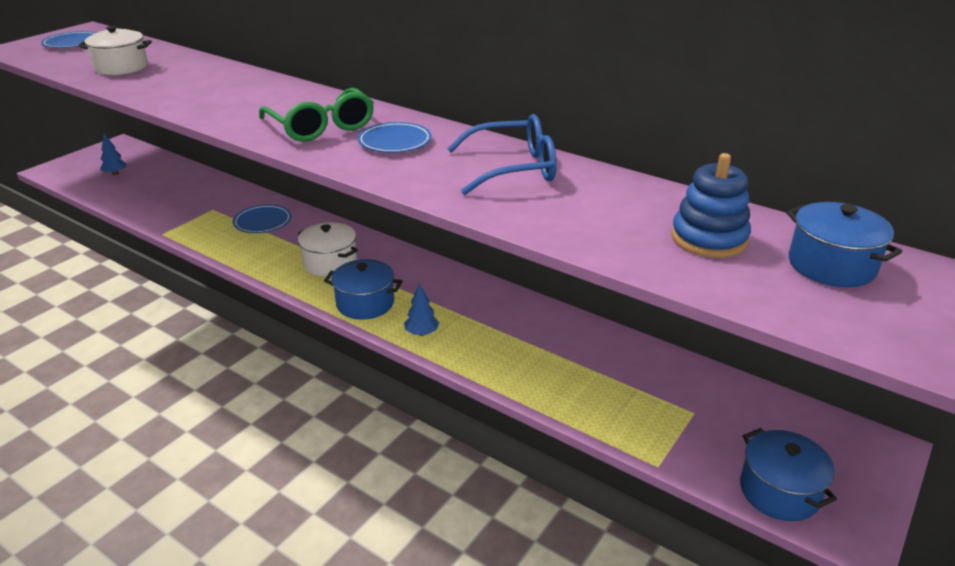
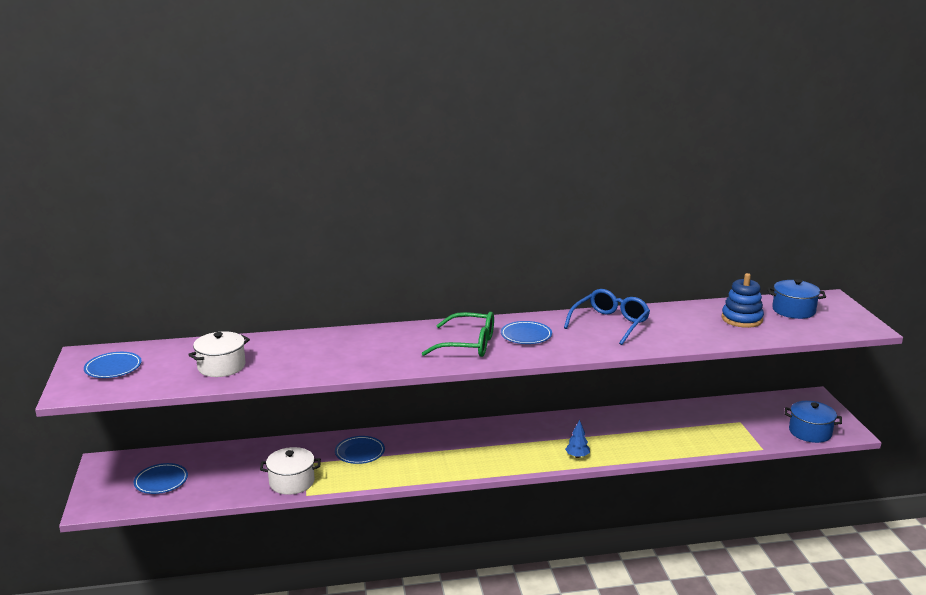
camera: 45 degrees left, 10 degrees down
blue tree [100,134,127,175] -> blue plate [134,463,188,494]
white pot [298,222,358,277] -> white pot moved to [260,447,321,495]
blue pot [324,259,403,320] -> none

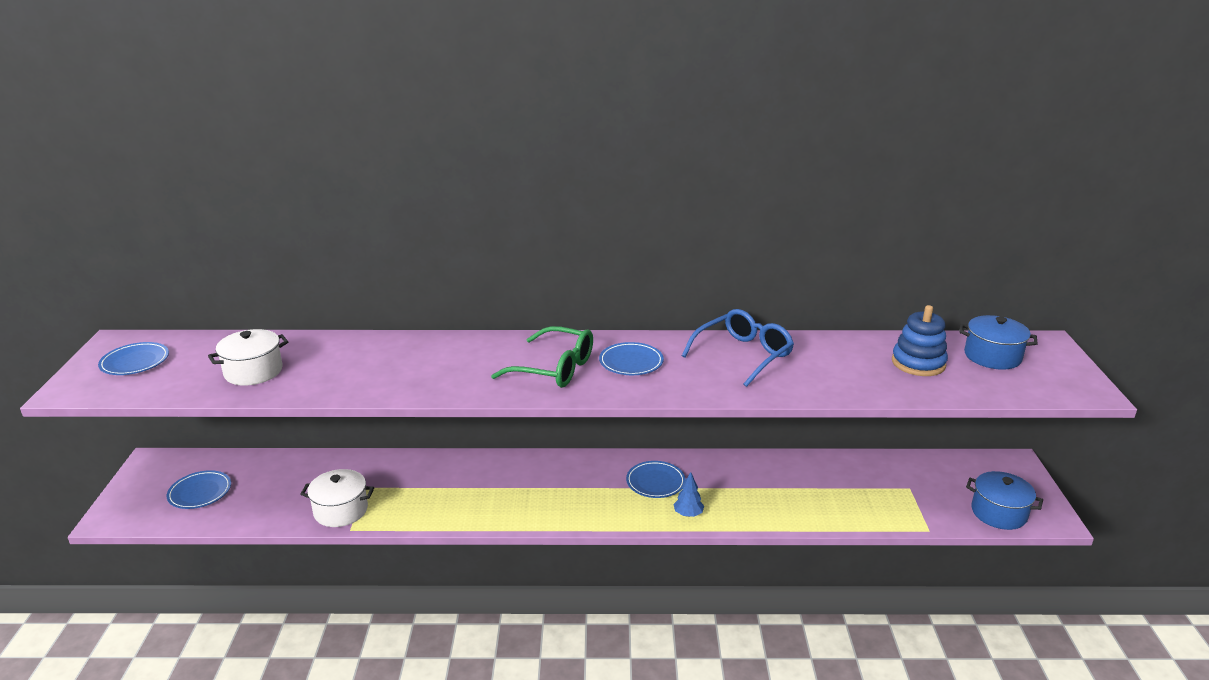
camera: 10 degrees right, 5 degrees up
blue plate [335,436,385,464] -> blue plate moved to [626,461,686,498]

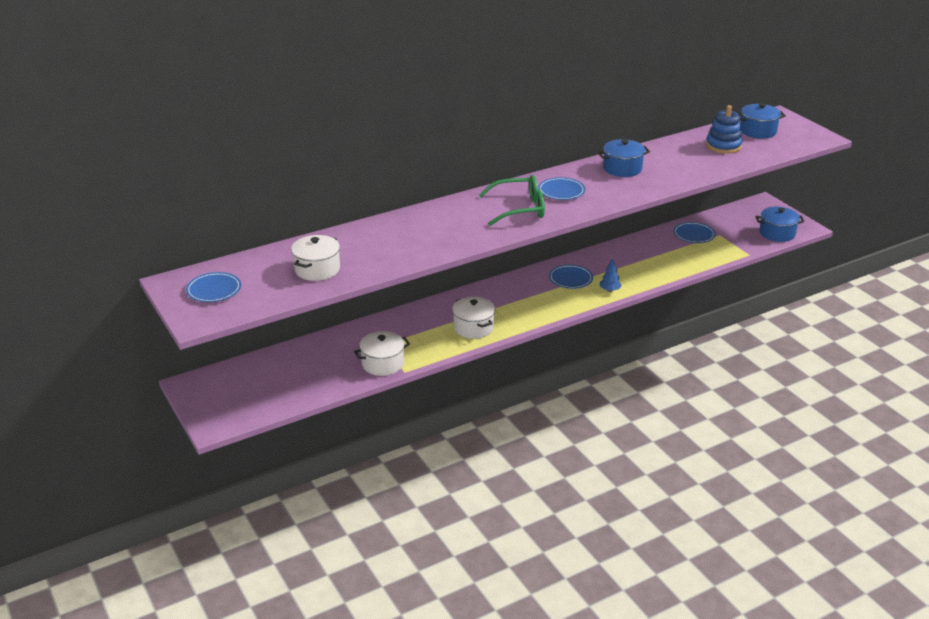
camera: 30 degrees left, 5 degrees up
blue plate [167,470,231,509] -> blue plate moved to [673,222,715,243]
blue glasses [682,309,794,387] -> blue pot [598,139,650,177]
none -> white pot [452,297,495,339]

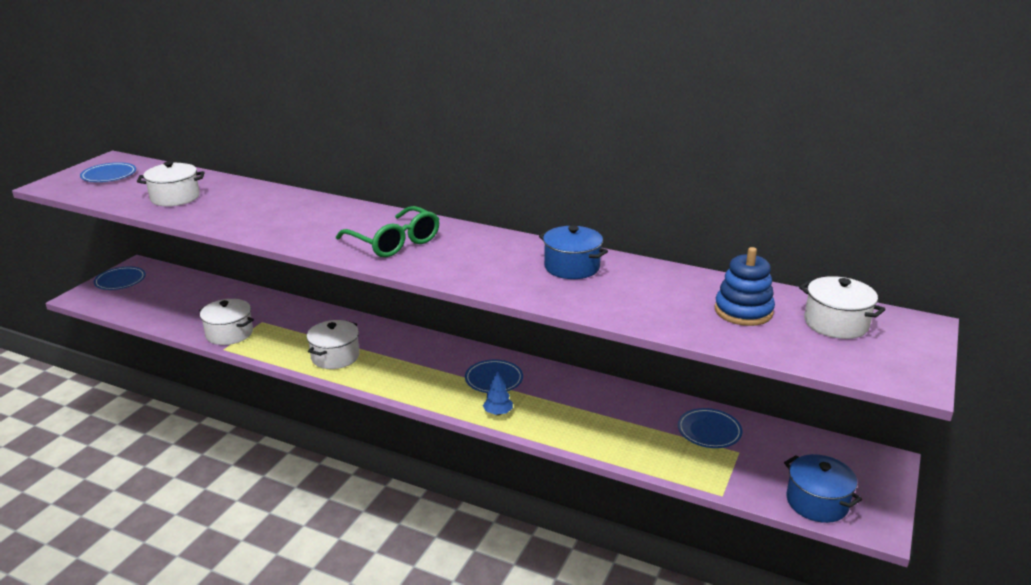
camera: 55 degrees right, 5 degrees down
blue plate [538,177,585,200] -> blue plate moved to [94,266,146,290]
blue pot [739,103,786,139] -> white pot [799,276,886,339]

